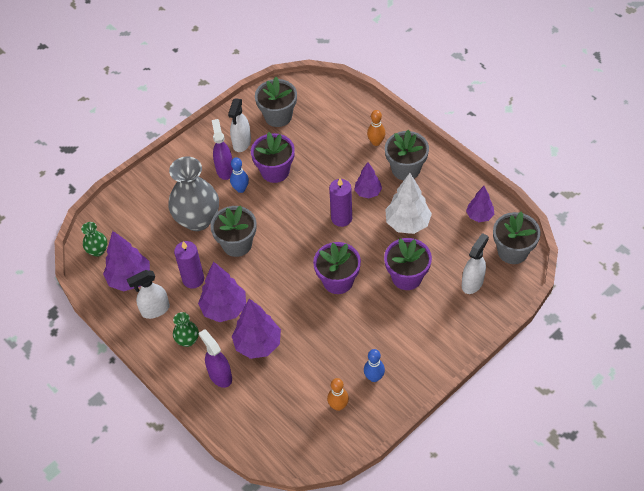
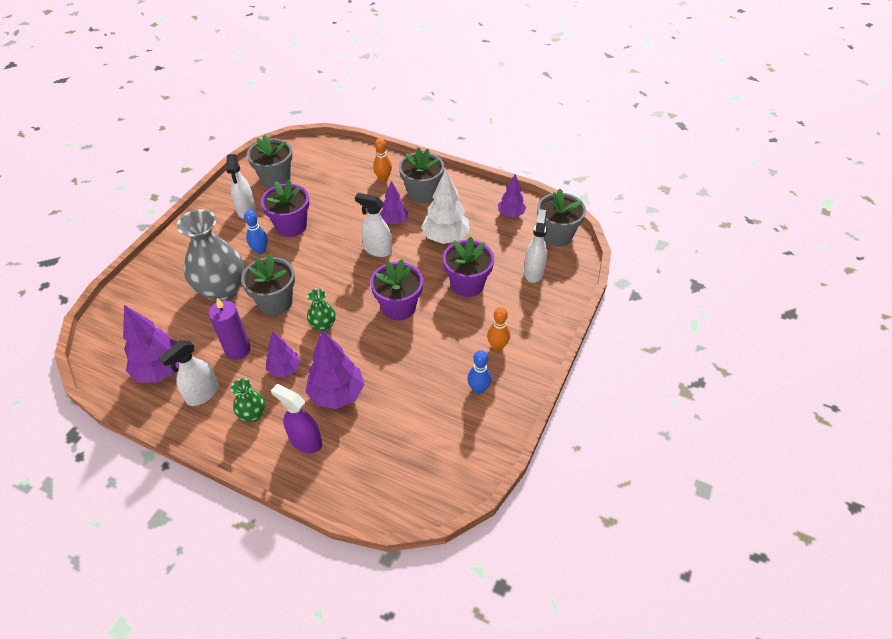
camera: 25 degrees left, 5 degrees down
green vase [81,222,107,257] -> green vase moved to [307,289,336,332]
purple tree [198,261,246,322] -> purple tree [266,331,300,377], size x0.61
purple spray bottle [212,119,233,180] -> none
orange bowling pin [327,378,349,411] -> orange bowling pin moved to [487,307,510,351]
purple candle [329,178,352,227] -> white spray bottle [355,193,392,257]

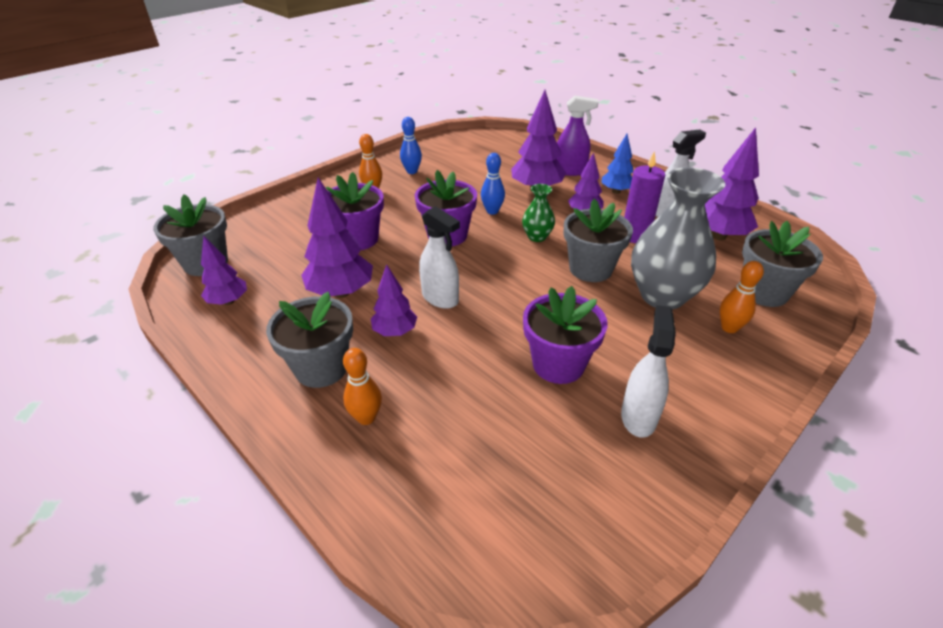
camera: 160 degrees left, 10 degrees down
green vase [231,378,266,422] -> blue tree [601,134,633,194]
blue bowling pin [244,210,268,254] -> blue bowling pin moved to [481,153,505,215]
grey flower pot [247,134,293,188] -> grey flower pot moved to [742,221,823,307]
purple spray bottle [271,384,322,453] -> purple spray bottle turned 45 degrees counterclockwise [556,96,598,176]
white tree [421,169,470,244] -> purple tree [301,177,373,298]
white spray bottle [524,209,547,283] -> none
none -> orange bowling pin [720,261,764,333]

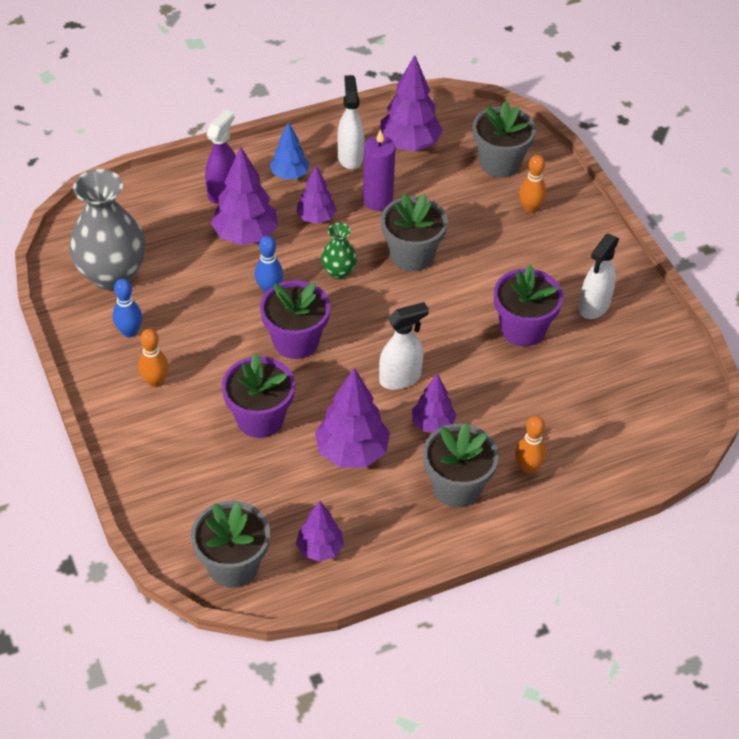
camera: 70 degrees left, 10 degrees up
white spray bottle [621,305,676,438] -> white spray bottle turned 90 degrees counterclockwise [579,234,619,319]
grey vase [631,167,725,310] -> grey vase moved to [69,169,146,290]

